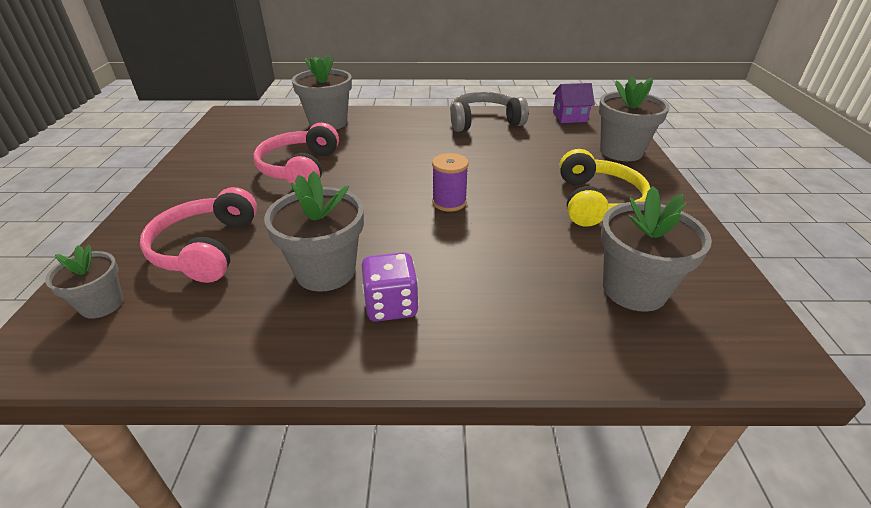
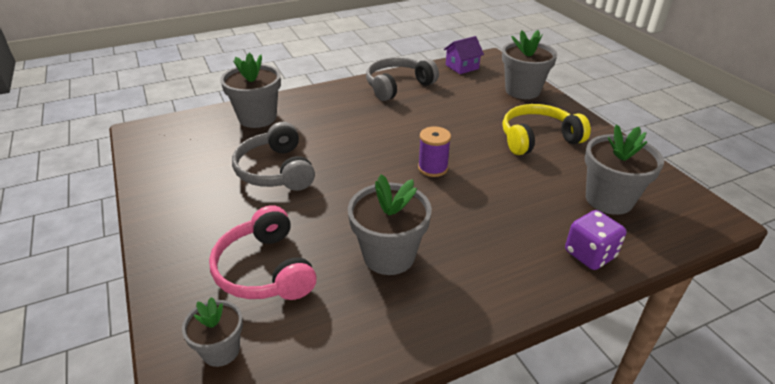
camera: 25 degrees left, 0 degrees up
pink headphones [253,123,339,185] -> grey headphones [232,122,315,191]
purple dice [362,252,419,322] -> purple dice moved to [565,210,626,270]
yellow headphones [560,149,650,227] -> yellow headphones turned 90 degrees counterclockwise [503,104,591,155]

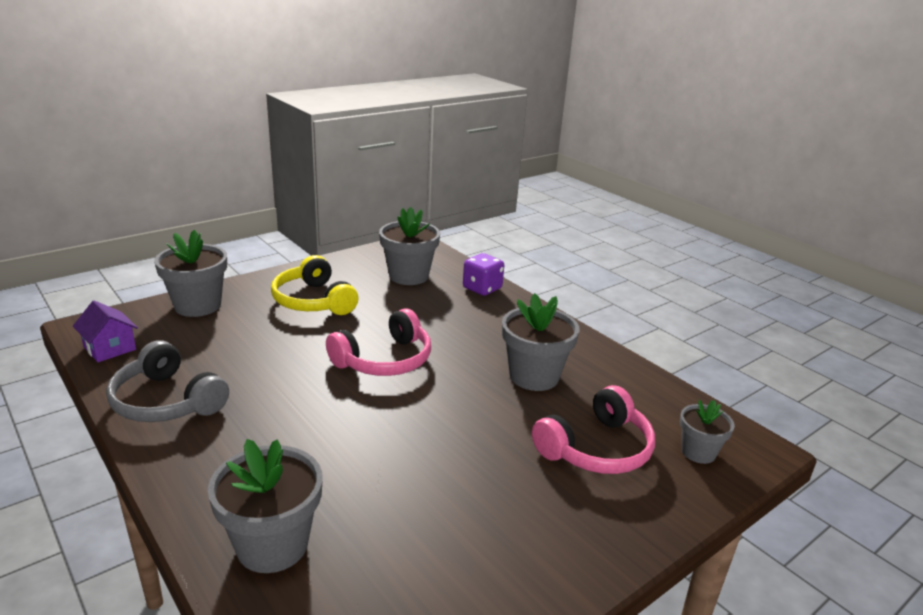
camera: 105 degrees left, 10 degrees down
grey headphones [232,122,315,191] -> none
purple spool [418,126,451,177] -> pink headphones [326,308,431,376]

